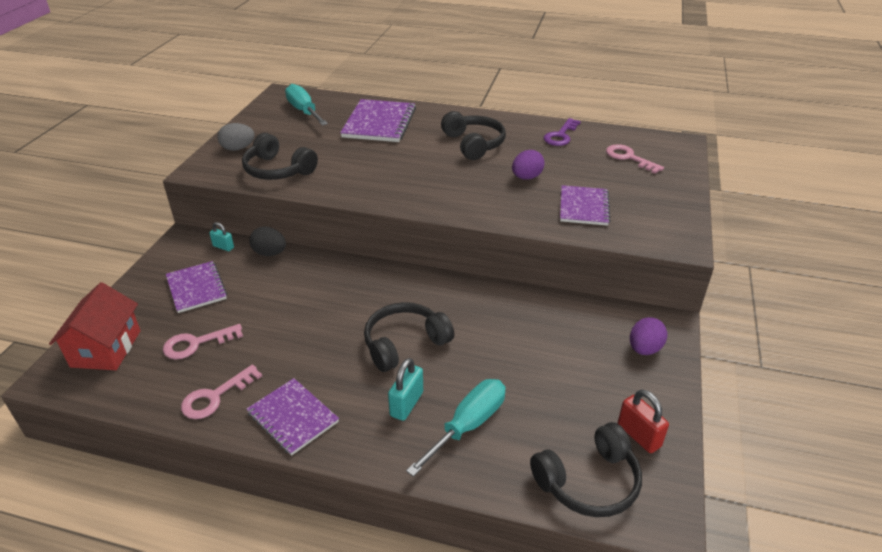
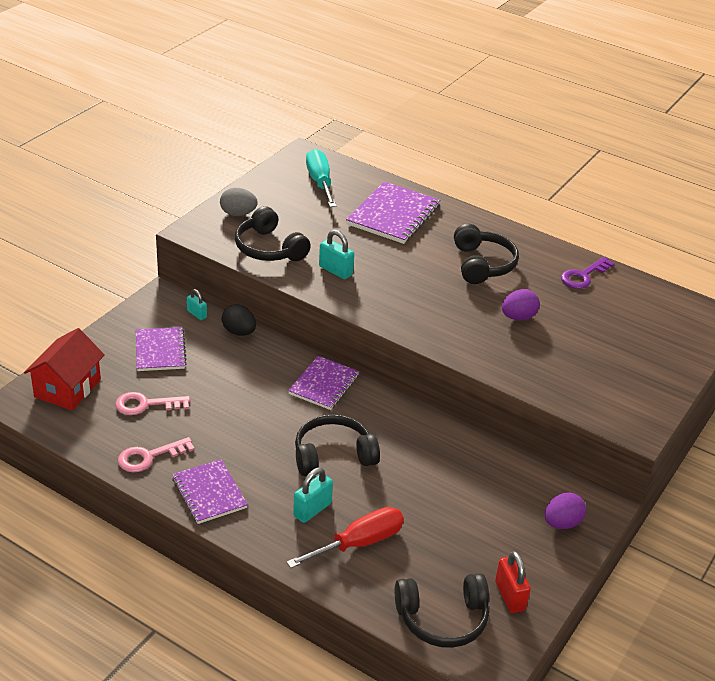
camera: 15 degrees right, 0 degrees up
turquoise screwdriver [406,379,505,477] -> red screwdriver [286,507,404,568]
purple notebook [560,185,611,226] -> purple notebook moved to [288,356,360,410]
pink key [606,144,664,174] -> none
none -> turquoise padlock [319,230,354,279]

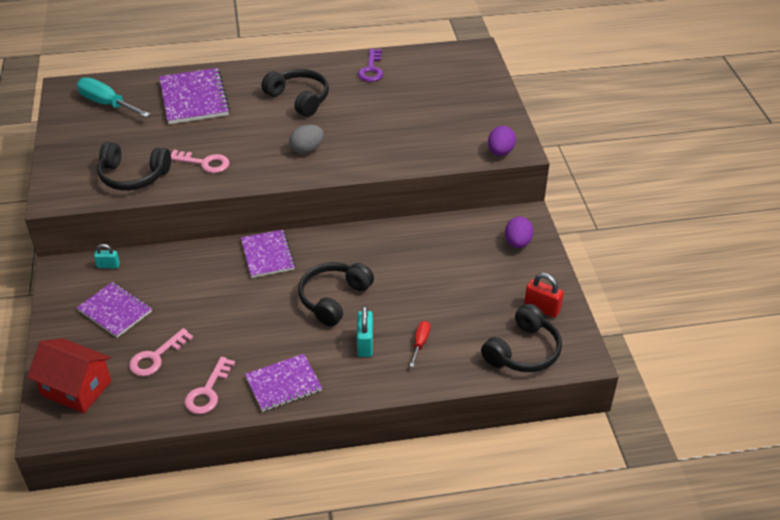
camera: 40 degrees left, 5 degrees up
red house [24,328,105,410] -> red house turned 45 degrees counterclockwise [27,338,111,413]
purple notebook [172,459,248,524] -> purple notebook turned 45 degrees counterclockwise [245,354,322,412]
grey egg [220,188,258,216] -> grey egg moved to [289,125,324,154]
black egg [221,304,256,336] -> none
red screwdriver [286,507,404,568] -> red screwdriver [410,321,430,367], size x0.53
turquoise padlock [319,230,354,279] -> pink key [171,150,230,173]
purple egg [502,289,540,320] -> purple egg moved to [488,126,516,156]

